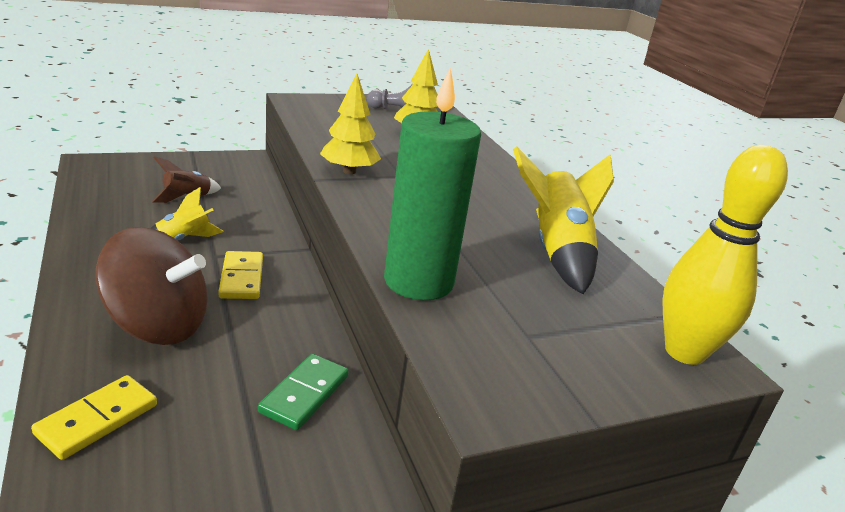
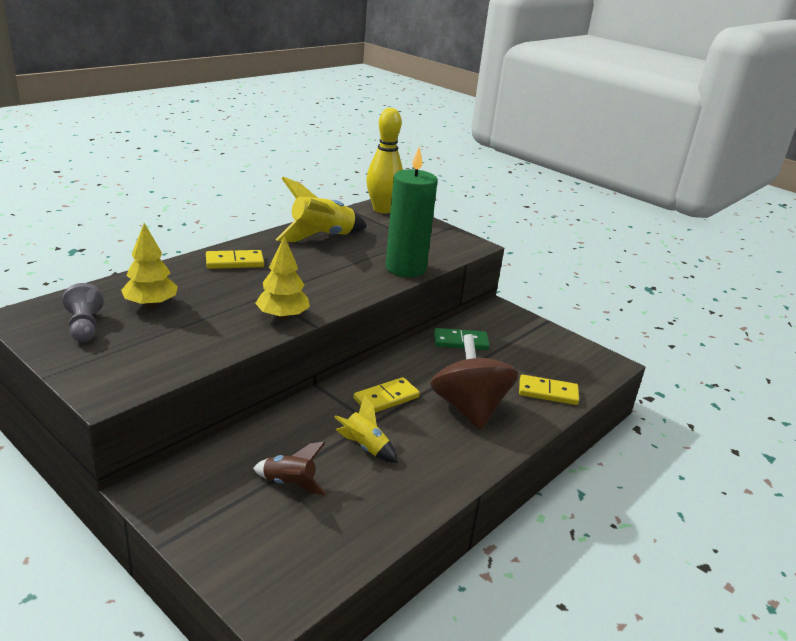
camera: 115 degrees left, 0 degrees up
none -> yellow domino [206,250,264,269]

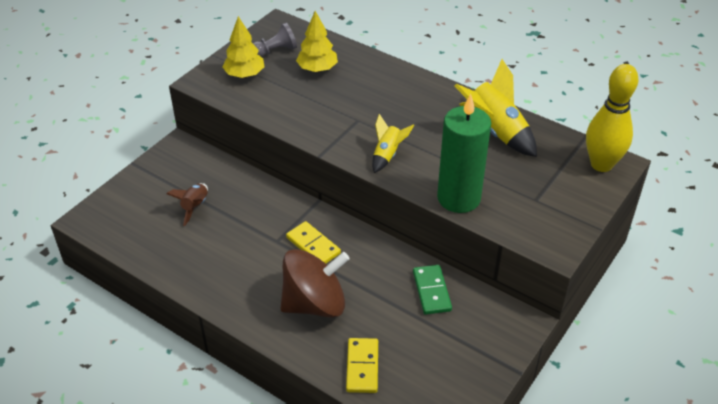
camera: 85 degrees right, 15 degrees up
yellow domino [206,250,264,269] -> none
yellow tree [255,236,310,320] -> yellow tree moved to [222,16,265,78]
yellow rocket [334,394,398,463] -> yellow rocket moved to [372,114,414,173]

